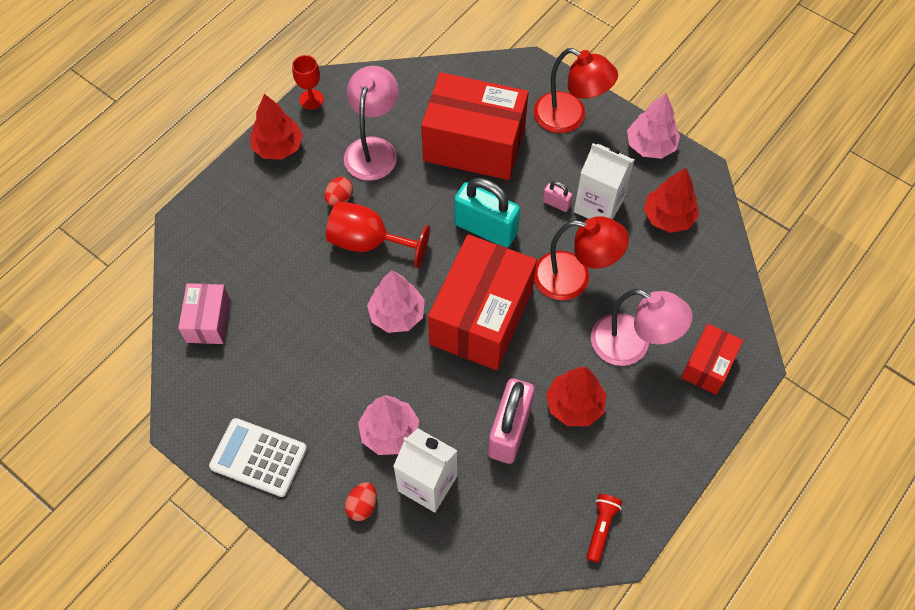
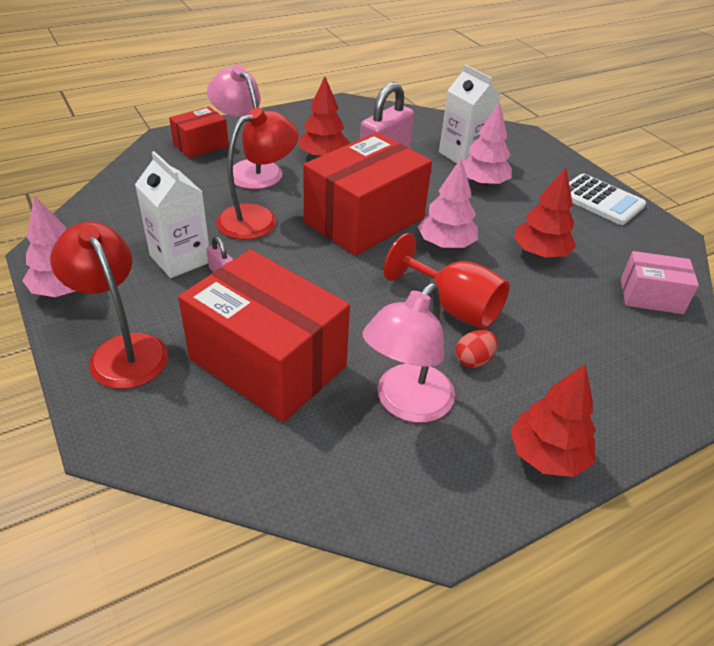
camera: 160 degrees left, 20 degrees down
pink box [178,283,230,344] -> pink box turned 75 degrees clockwise [621,251,699,314]
red goblet [292,55,324,109] -> none
red egg [345,482,377,521] -> none
turquoise padlock [454,178,520,248] -> none
red lamp [534,216,629,300] -> red lamp turned 105 degrees clockwise [216,108,299,240]
red flashlight [587,494,622,563] -> none
red tree [644,168,699,233] -> red tree moved to [514,168,576,258]

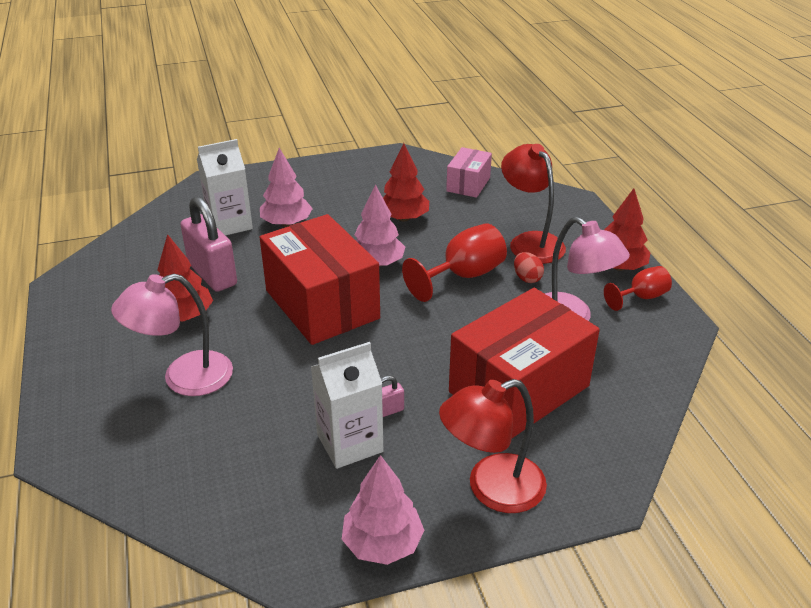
camera: 75 degrees left, 5 degrees down
red box [169,107,229,158] -> none
red lamp [216,108,299,240] -> red lamp moved to [501,144,566,264]
white calculator [569,174,646,225] -> none
none -> red goblet [604,266,672,311]

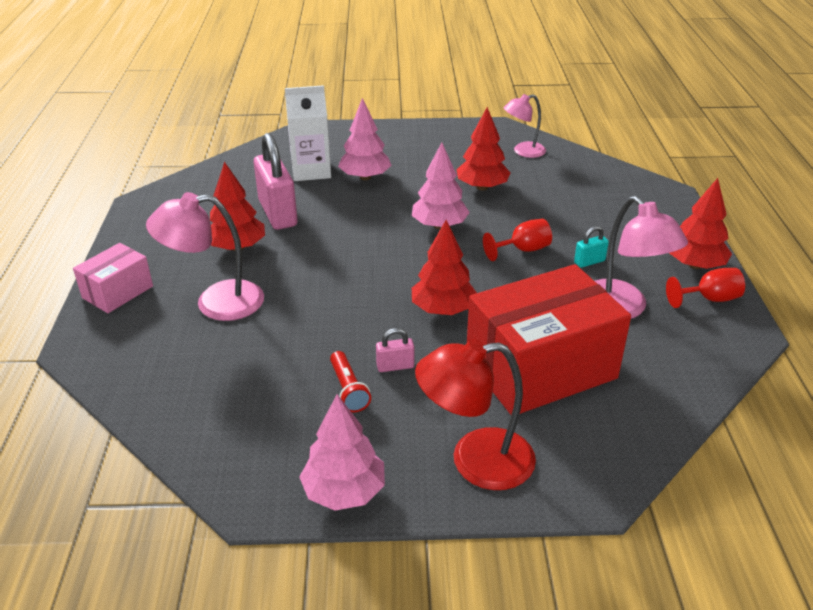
camera: 15 degrees right, 0 degrees up
red box [260,214,380,345] -> none
white carton [311,342,383,469] -> red flashlight [330,351,371,412]
red goblet [402,223,507,302] -> red goblet [483,219,552,261], size x0.61
pink box [446,147,492,198] -> pink box moved to [73,243,153,313]
red lamp [501,144,566,264] -> none
red egg [514,252,544,283] -> turquoise padlock [574,226,609,268]
none -> red tree [412,220,477,315]
none -> pink lamp [504,94,546,158]

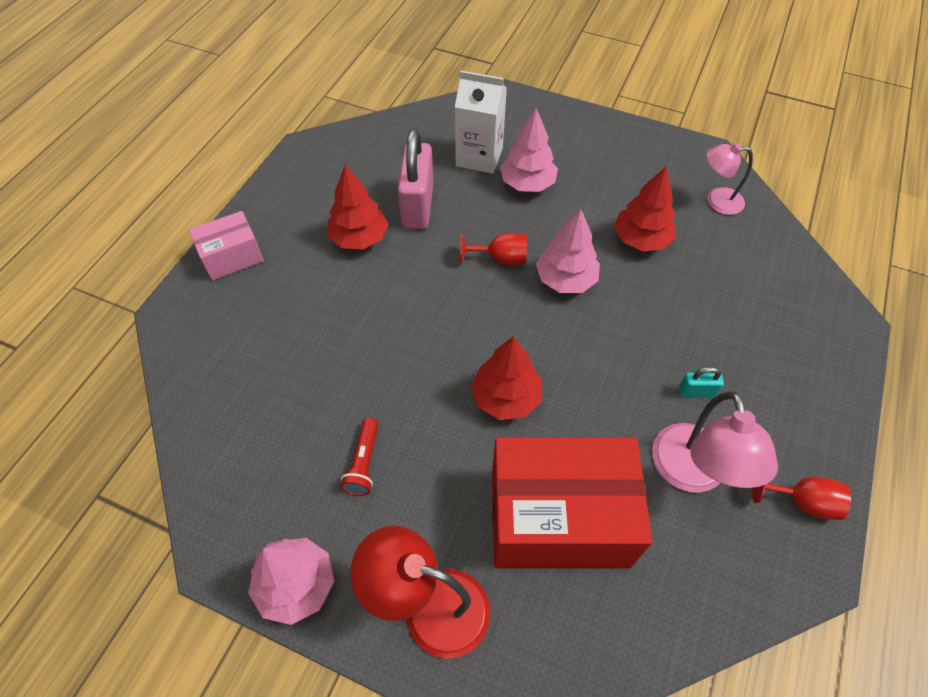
camera: 25 degrees right, 20 degrees up
pink lamp [146,192,264,321] -> none
pink padlock [376,328,414,372] -> none
red goblet [483,219,552,261] -> red goblet moved to [461,233,527,265]
red tree [670,178,732,269] -> none

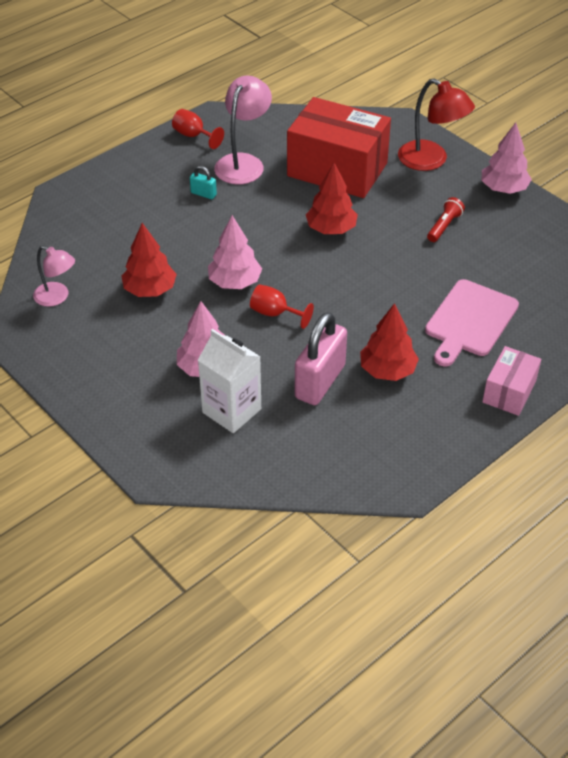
camera: 155 degrees left, 10 degrees down
pink box [189,211,264,281] -> pink box turned 60 degrees counterclockwise [482,346,541,416]
none -> pink cutting board [425,279,519,366]

